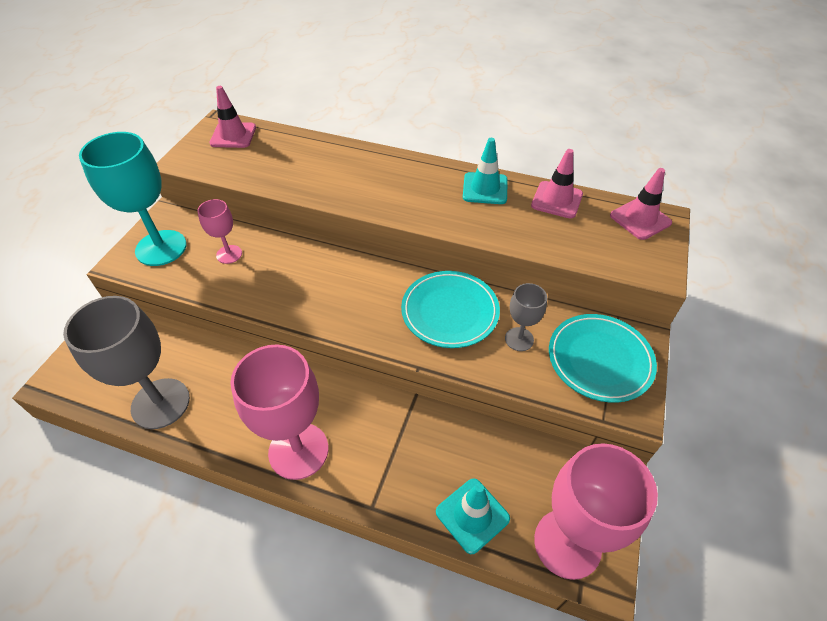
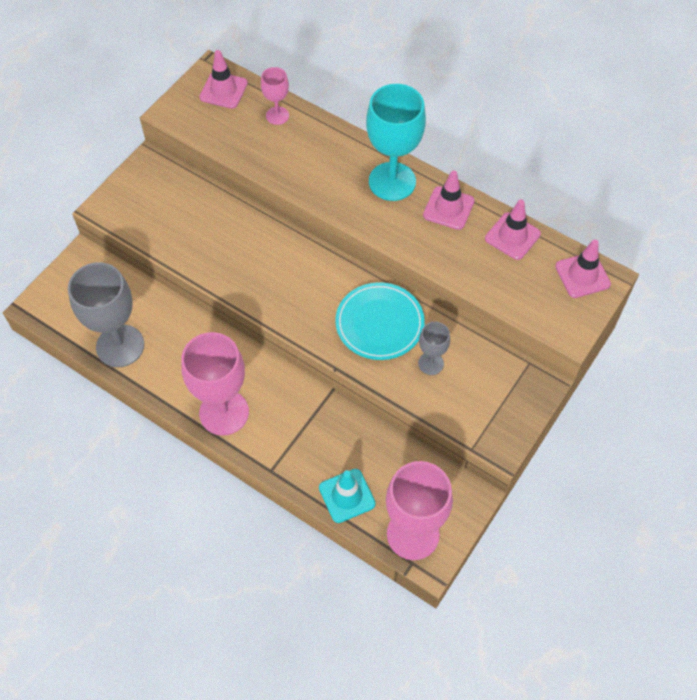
camera: 15 degrees right, 10 degrees up
turquoise goblet [79,132,187,266] -> turquoise goblet moved to [366,84,426,201]
pink goblet [197,199,242,264] -> pink goblet moved to [261,67,289,125]
turquoise traffic cone [463,138,508,204] -> pink traffic cone [423,171,474,230]
turquoise plate [549,314,657,403] -> none

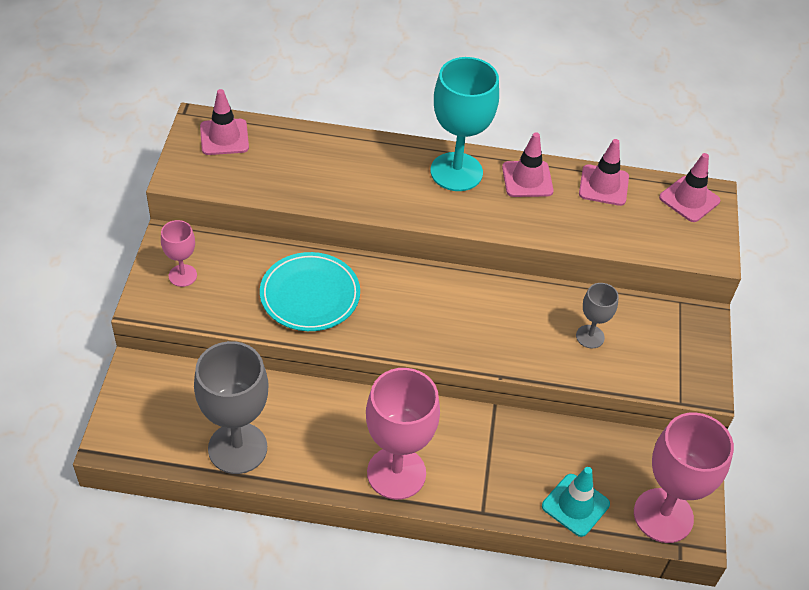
camera: 30 degrees left, 10 degrees down
pink goblet [261,67,289,125] -> pink goblet moved to [161,220,197,287]
turquoise plate [335,282,425,360] -> turquoise plate moved to [260,252,360,331]

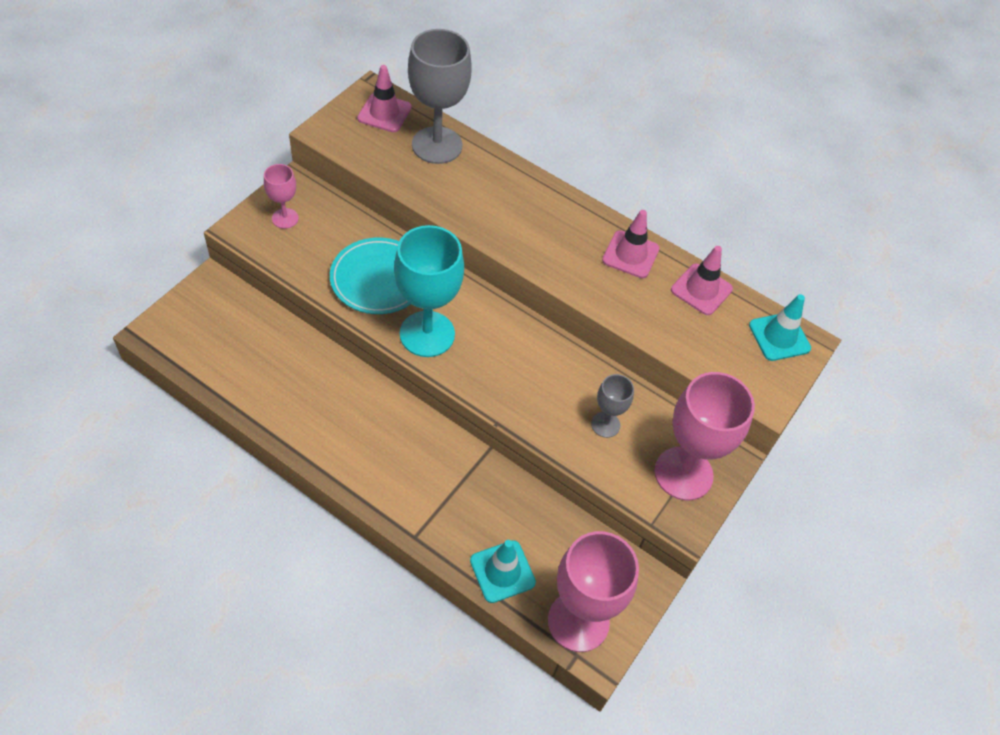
camera: 25 degrees right, 5 degrees up
grey goblet [194,341,269,474] -> grey goblet moved to [408,29,472,164]
pink goblet [366,368,440,500] -> pink goblet moved to [655,372,755,500]
turquoise goblet [430,57,499,191] -> turquoise goblet moved to [394,225,464,357]
pink traffic cone [659,153,720,222] -> turquoise traffic cone [749,294,811,361]

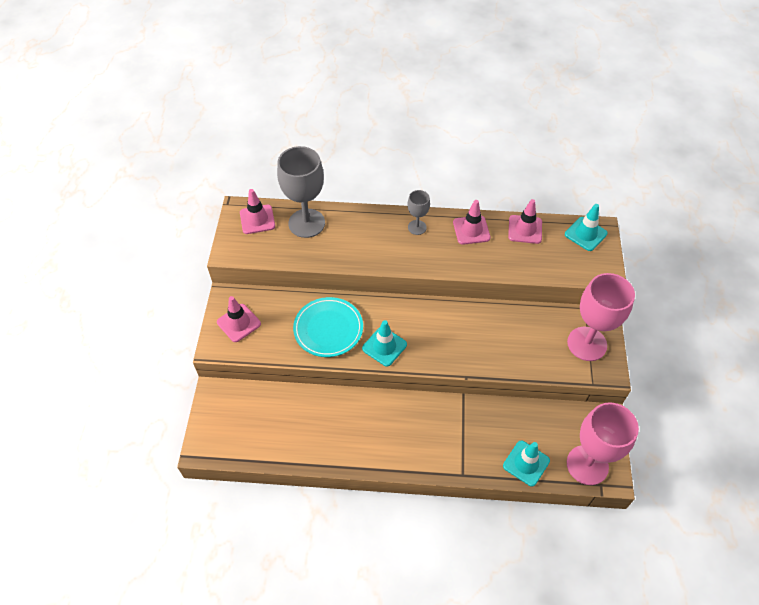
camera: 25 degrees left, 0 degrees up
pink goblet [264,164,299,229] -> pink traffic cone [217,296,261,342]
turquoise goblet [394,225,464,357] -> turquoise traffic cone [362,320,407,367]
grey goblet [591,374,634,438] -> grey goblet moved to [407,190,430,235]

